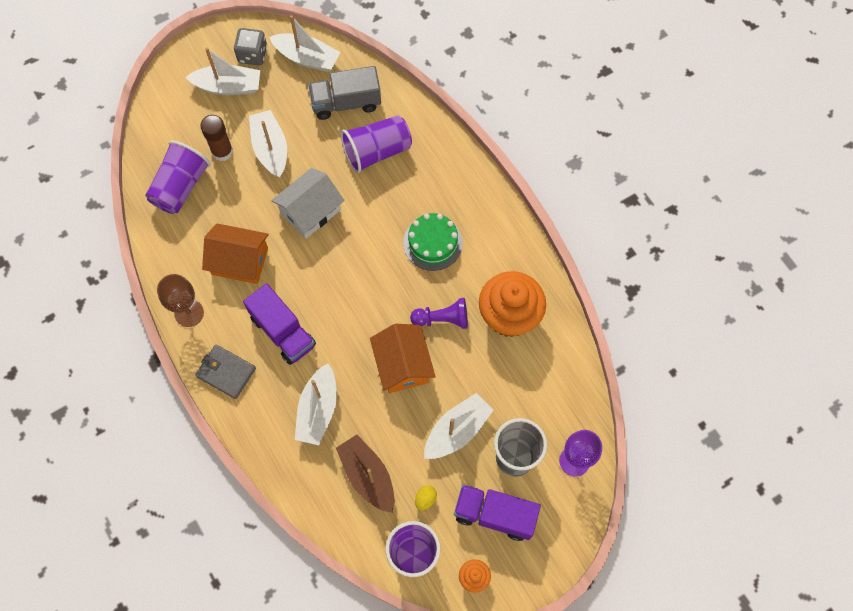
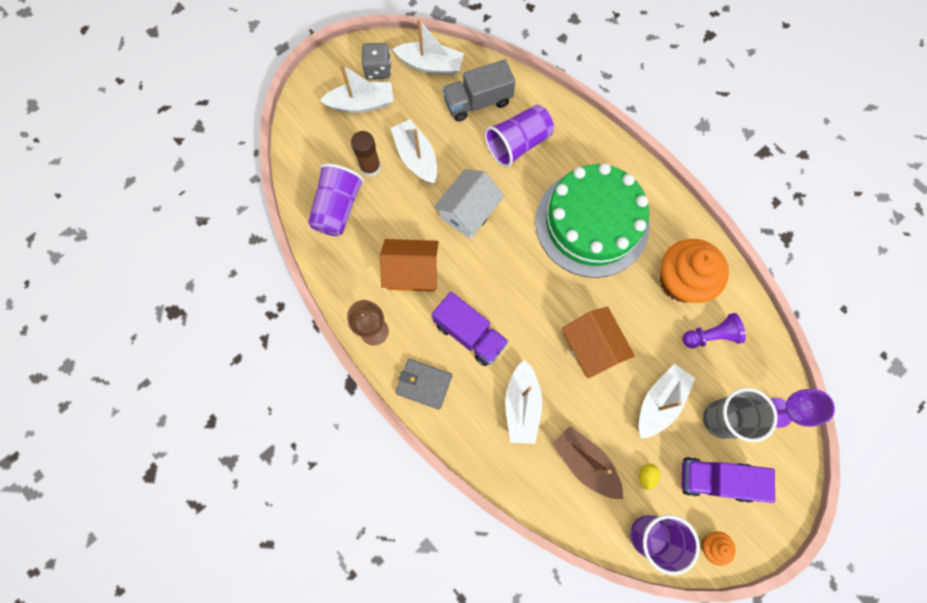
camera: 10 degrees left, 5 degrees up
green cake [403,213,463,271] -> green cake [535,163,650,278], size x1.98
purple pawn [410,298,468,329] -> purple pawn moved to [682,313,746,348]

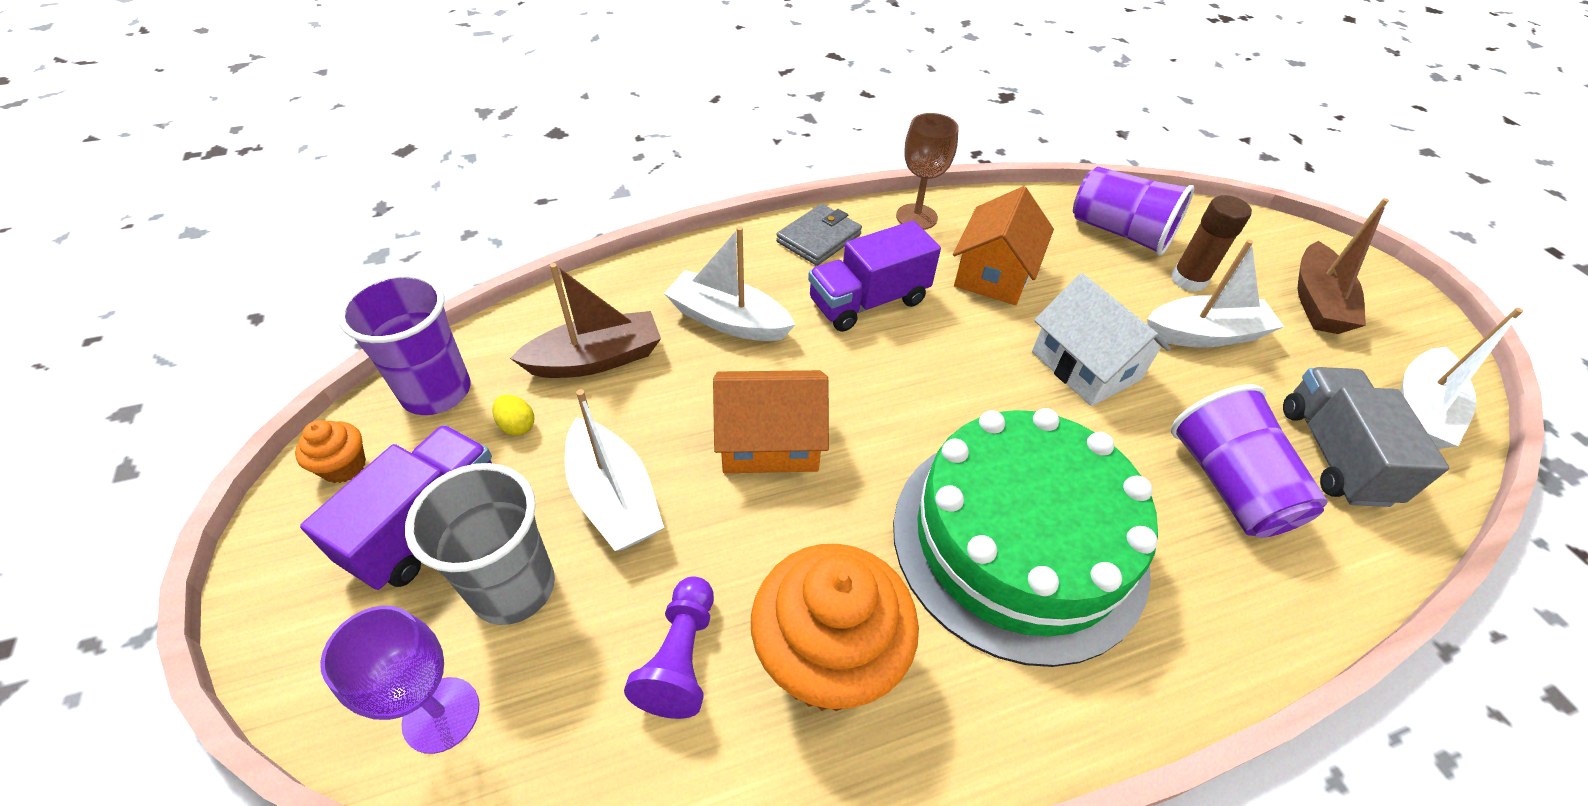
camera: 110 degrees right, 25 degrees down
white boat [320,64,394,113] -> brown boat [1298,198,1389,334]
grey dice [362,43,391,79] -> none

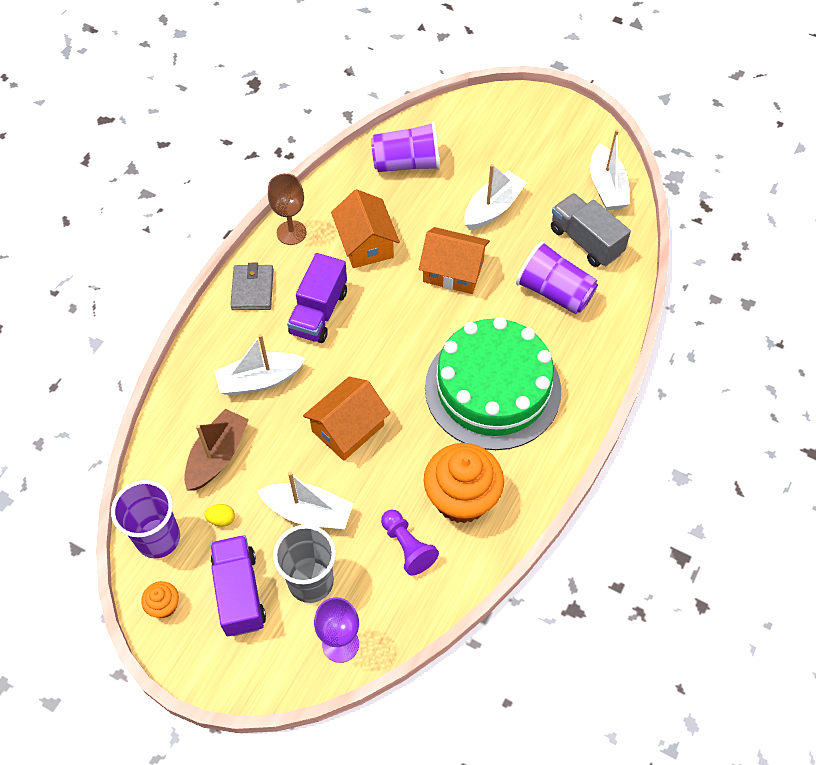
camera: 40 degrees left, 10 degrees up
white house [1032,273,1171,406] -> orange house [419,227,490,294]
brown glue stick [1171,195,1252,292] -> none
brown boat [1298,198,1389,334] -> none

